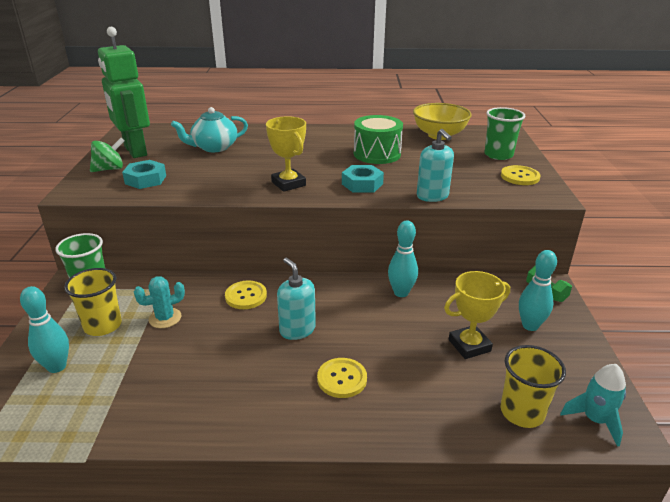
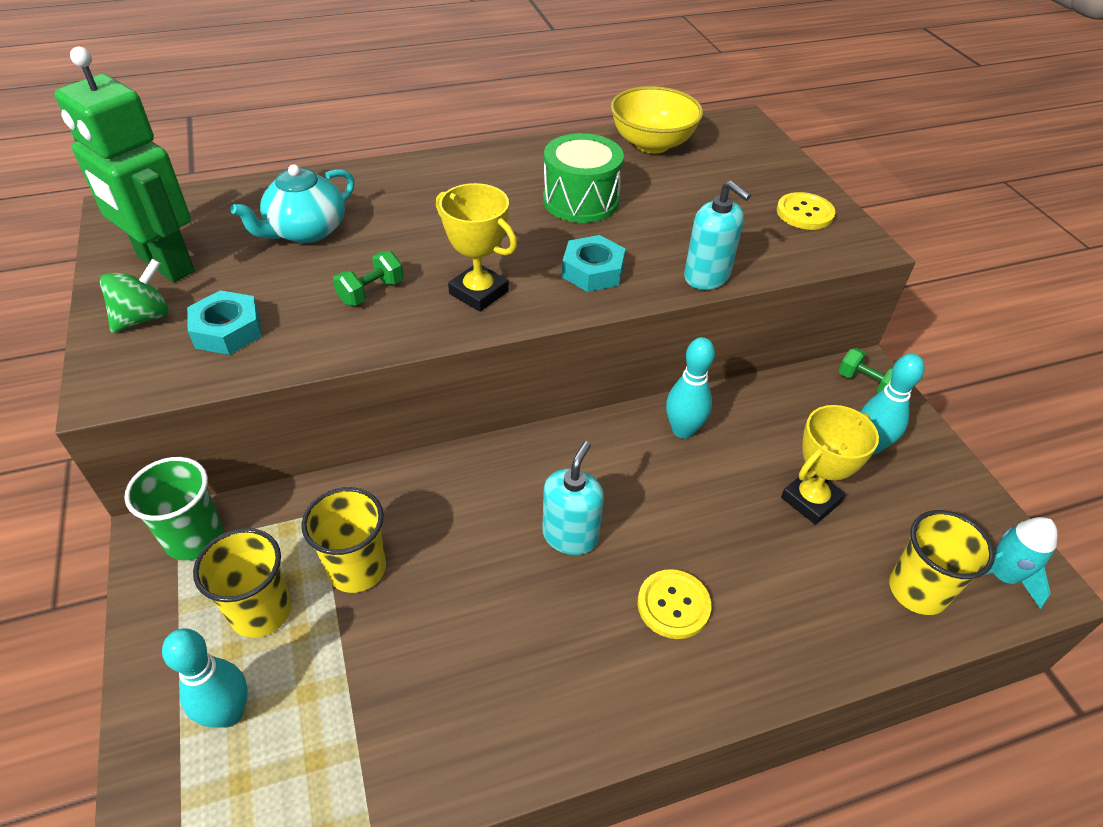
camera: 20 degrees left, 15 degrees up
turquoise cactus [134,276,185,328] -> yellow cup [301,487,386,593]
yellow button [225,280,267,309] -> none
turquoise soap dispenser [277,258,316,340] -> turquoise soap dispenser turned 75 degrees clockwise [542,441,604,555]
green cup [484,107,525,160] -> none
none -> green dumbbell [333,251,404,306]

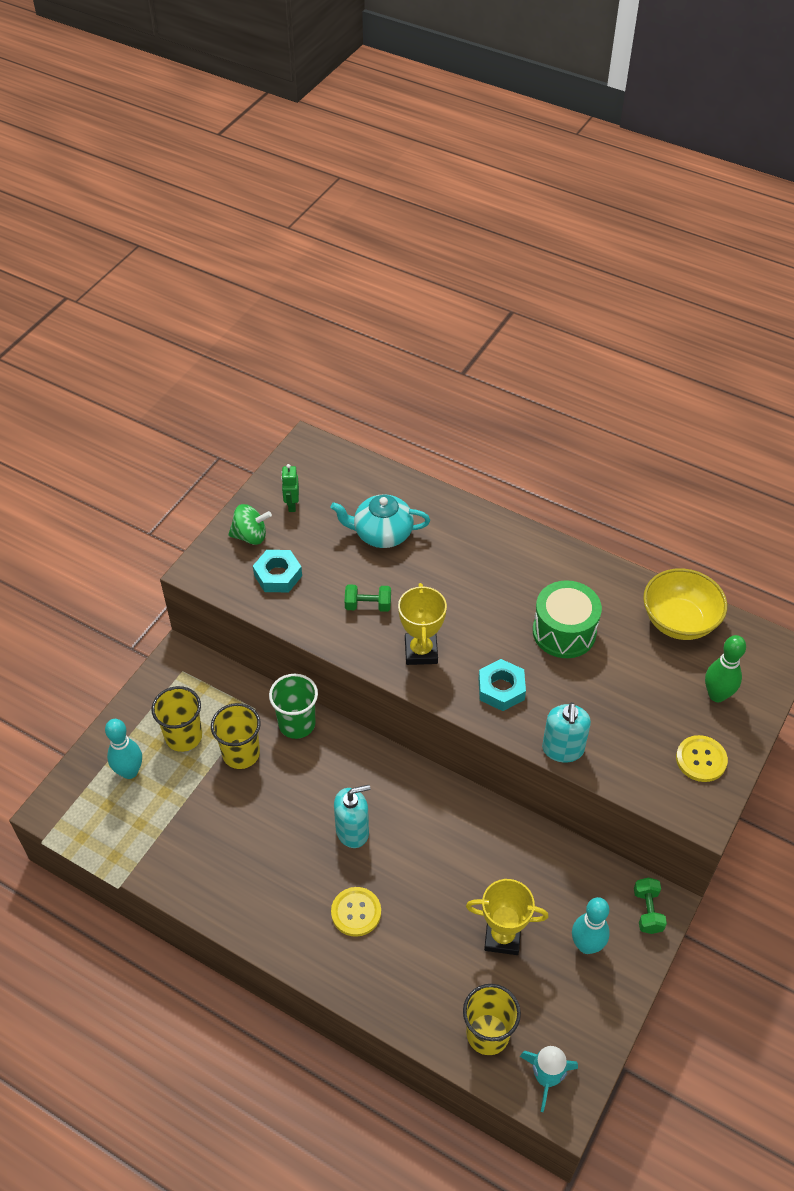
camera: 50 degrees right, 5 degrees up
green robot [55,46,195,282] -> green robot [281,464,299,512], size x0.40
green cup [124,457,223,561] -> green cup moved to [269,674,318,739]
turquoise bowling pin [666,337,715,439] -> none
none -> green bowling pin [705,635,746,702]

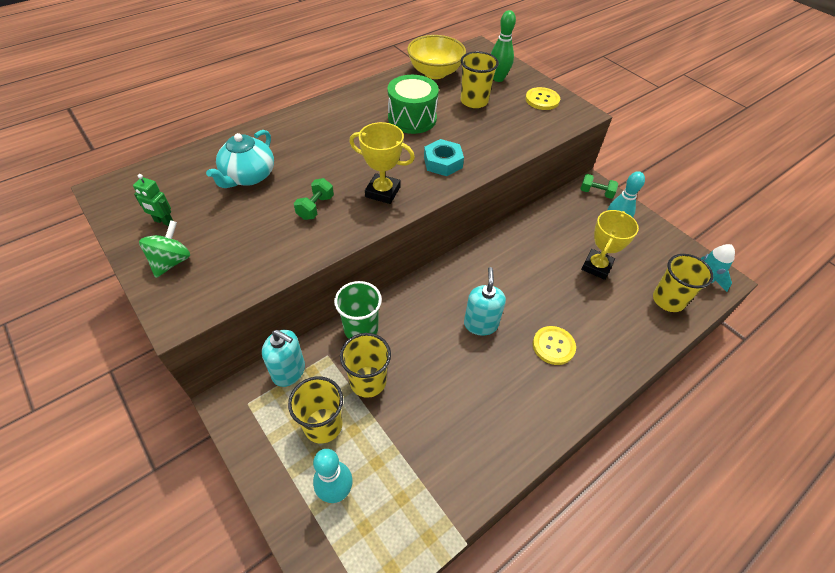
camera: 70 degrees left, 0 degrees up
turquoise nut [253,550,302,592] -> none
turquoise soap dispenser [542,702,591,763] -> turquoise soap dispenser moved to [262,330,305,387]
none -> yellow cup [461,51,499,108]

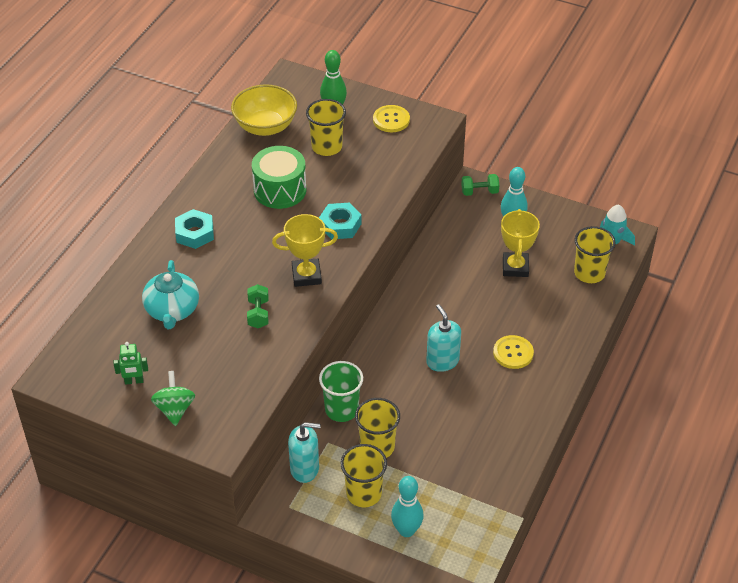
camera: 25 degrees left, 5 degrees down
none -> turquoise nut [175,209,214,249]

